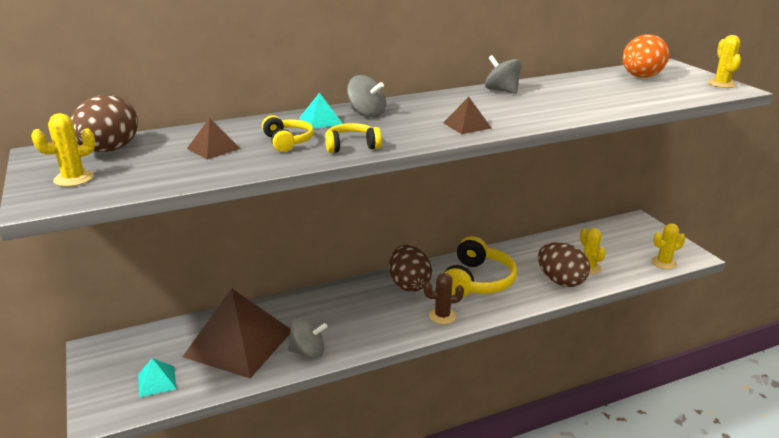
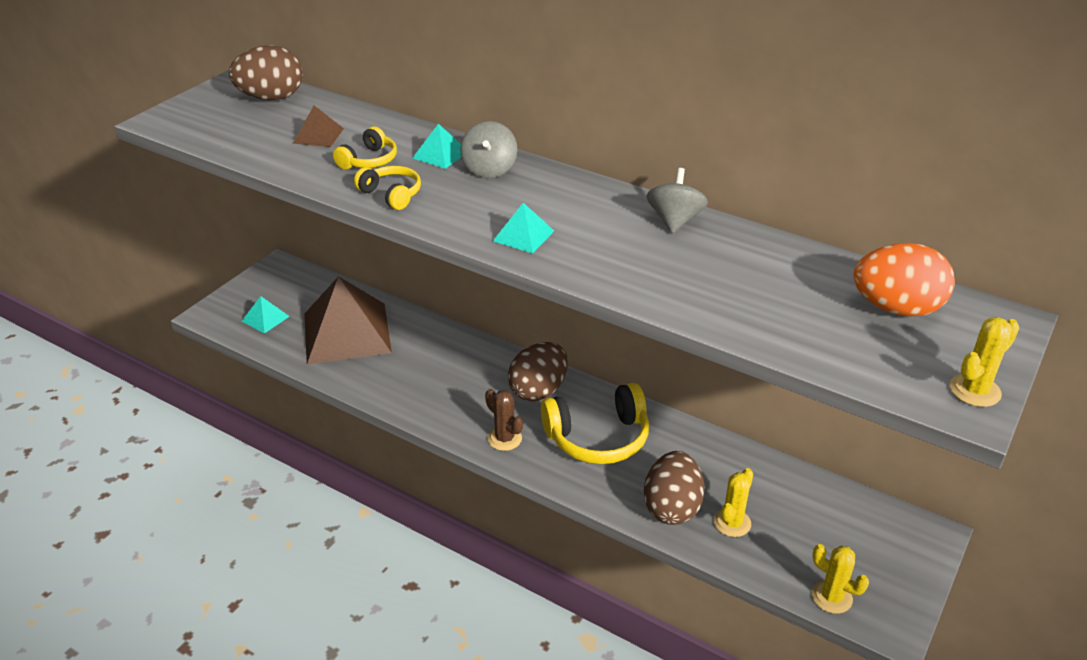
camera: 55 degrees right, 10 degrees up
yellow cactus [31,113,95,187] -> none
grey spinning top [288,318,328,358] -> none
brown pyramid [443,97,491,134] -> turquoise pyramid [493,203,554,253]

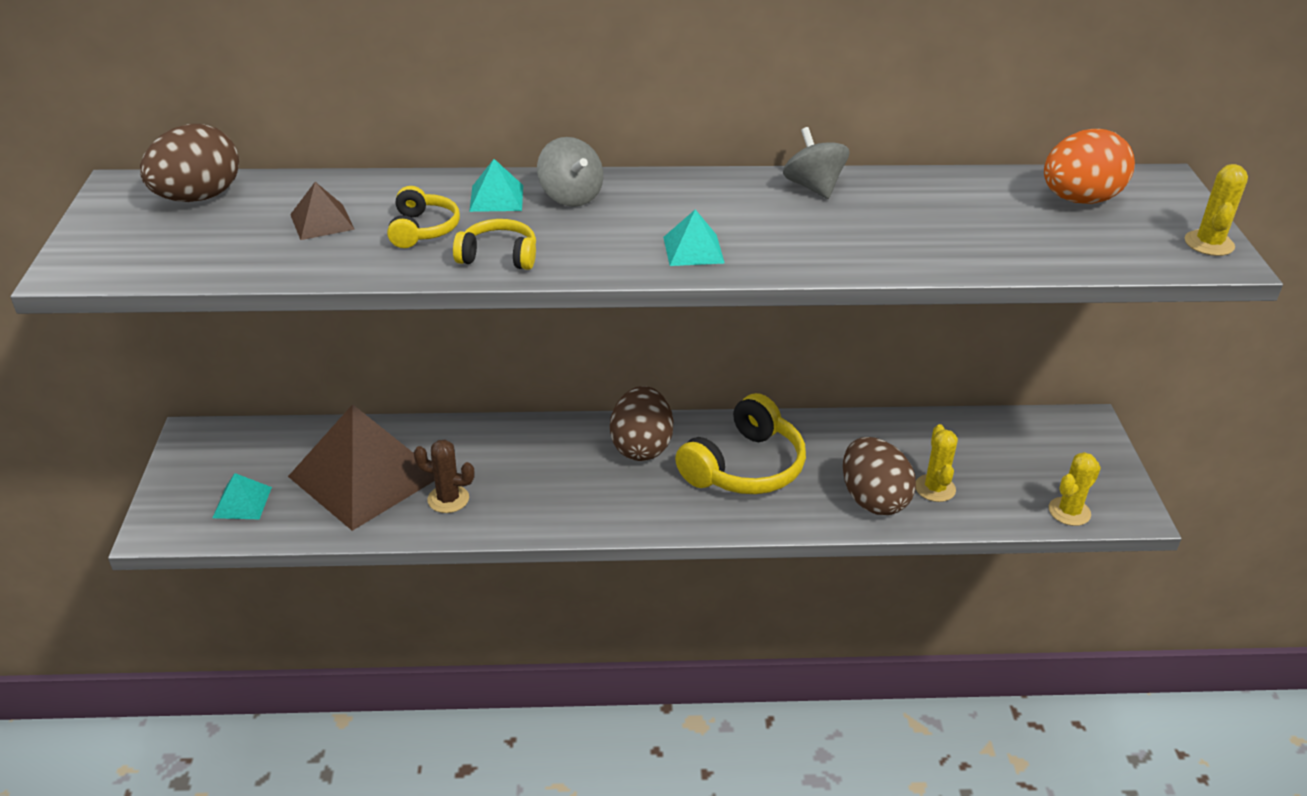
camera: 35 degrees left, 0 degrees up
brown cactus [485,389,523,451] -> brown cactus moved to [414,440,475,513]
yellow cactus [812,544,869,614] -> yellow cactus turned 45 degrees counterclockwise [1049,452,1101,526]

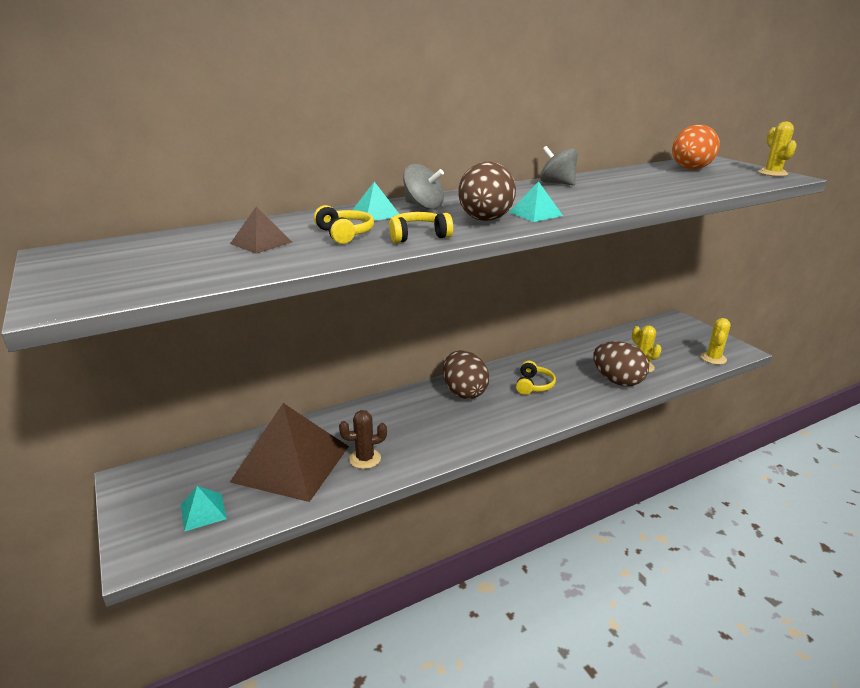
camera: 25 degrees left, 10 degrees down
brown egg [140,124,239,202] -> brown egg moved to [458,161,516,221]
yellow headphones [675,393,806,494] -> yellow headphones [516,361,556,395], size x0.53

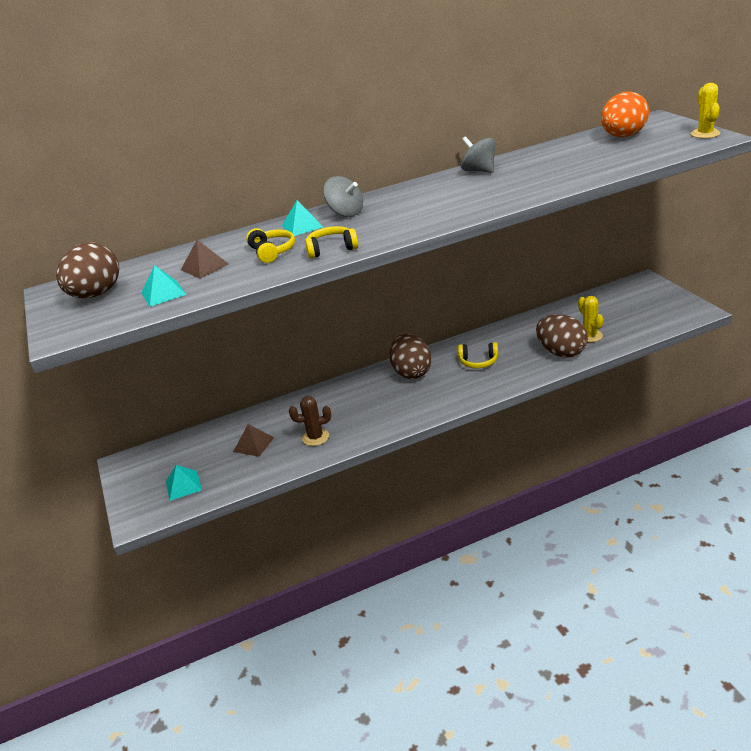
camera: 10 degrees right, 5 degrees up
brown pyramid [230,403,349,502] -> brown pyramid [233,424,274,457], size x0.42
brown egg [458,161,516,221] -> brown egg moved to [56,242,119,298]
turquoise pyramid [509,181,563,222] -> turquoise pyramid moved to [141,265,186,307]
yellow headphones [516,361,556,395] -> yellow headphones turned 75 degrees clockwise [458,342,498,369]
yellow cactus [701,318,731,365] -> none

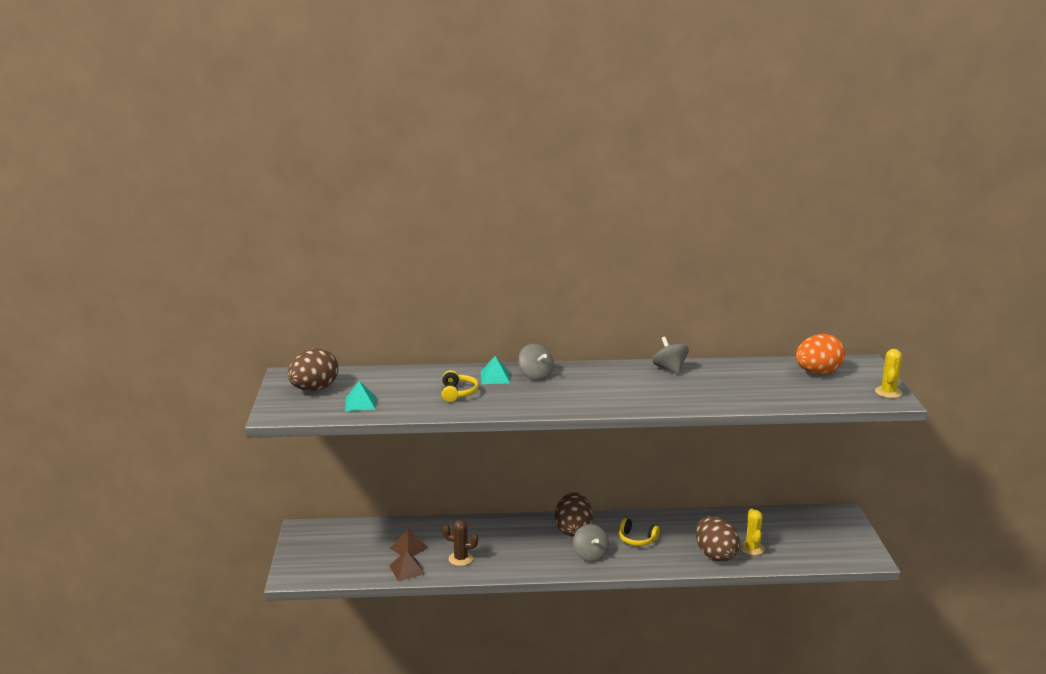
camera: 15 degrees right, 10 degrees down
turquoise pyramid [166,465,202,501] -> none
brown pyramid [181,240,229,279] -> brown pyramid moved to [390,550,425,581]
yellow headphones [305,226,358,259] -> none
none -> grey spinning top [573,524,609,562]

